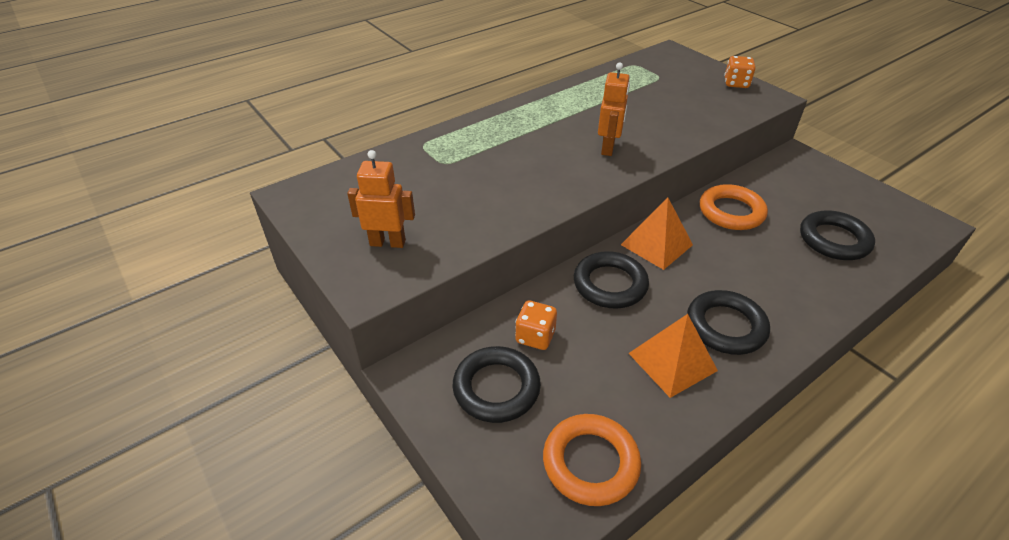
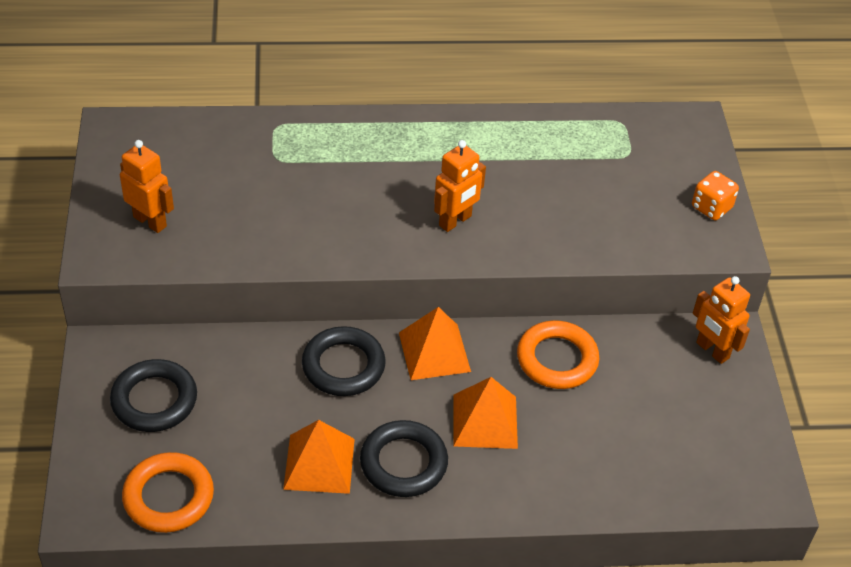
camera: 30 degrees right, 5 degrees up
orange dice [515,301,557,350] -> none
black ring [800,210,875,260] -> none
none -> orange pyramid [453,377,518,449]
none -> orange robot [693,276,750,364]

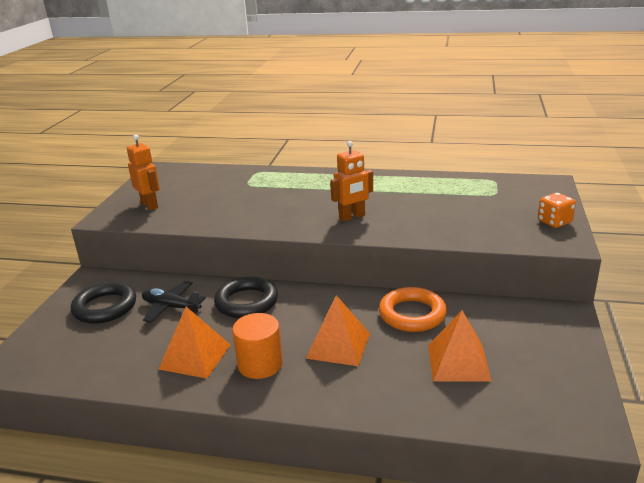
camera: 20 degrees right, 20 degrees down
orange ring [122,452,214,533] -> none
black ring [360,420,448,497] -> orange cylinder [232,313,283,379]
orange pyramid [399,307,471,380] -> orange pyramid moved to [428,310,492,382]
orange robot [693,276,750,364] -> none
none -> black plane [142,281,206,323]

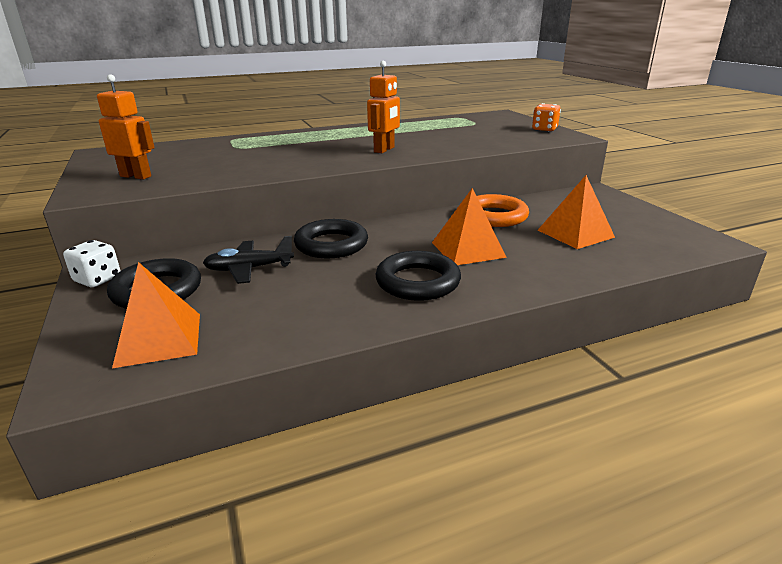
camera: 35 degrees left, 0 degrees up
orange pyramid [159,307,230,379] -> orange pyramid moved to [112,262,200,368]
orange cylinder [232,313,283,379] -> black ring [375,251,461,301]
none -> white dice [63,240,121,287]

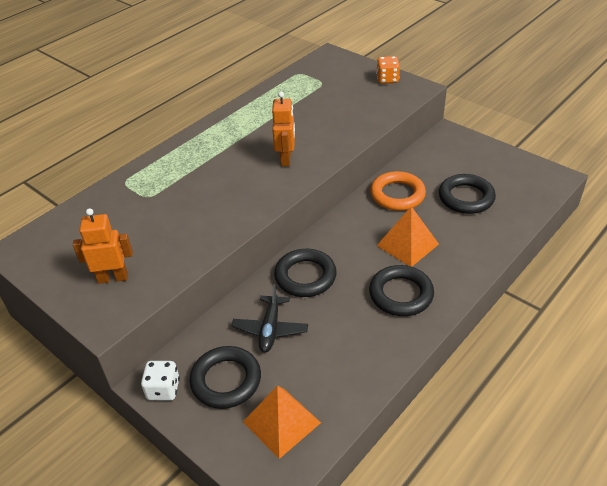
camera: 25 degrees left, 15 degrees up
black plane [203,236,294,284] -> black plane turned 45 degrees counterclockwise [231,284,308,352]
orange pyramid [538,175,615,249] -> black ring [439,174,496,214]

